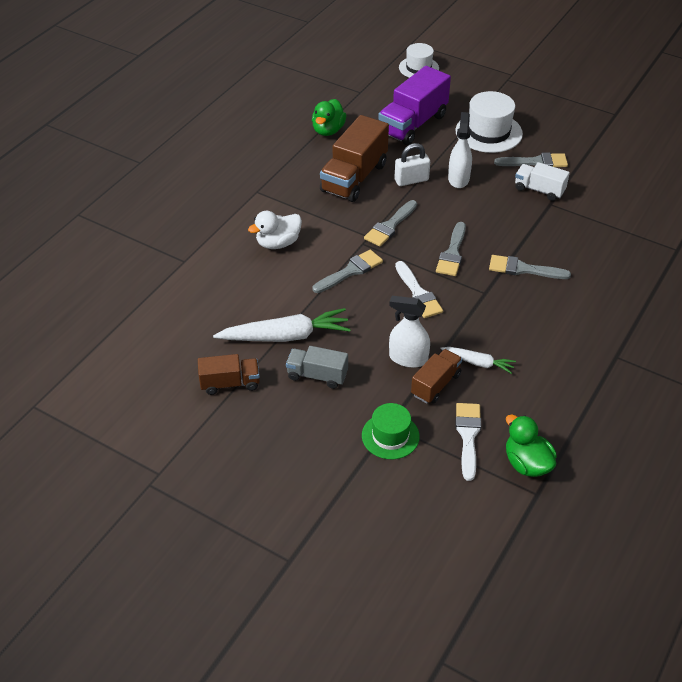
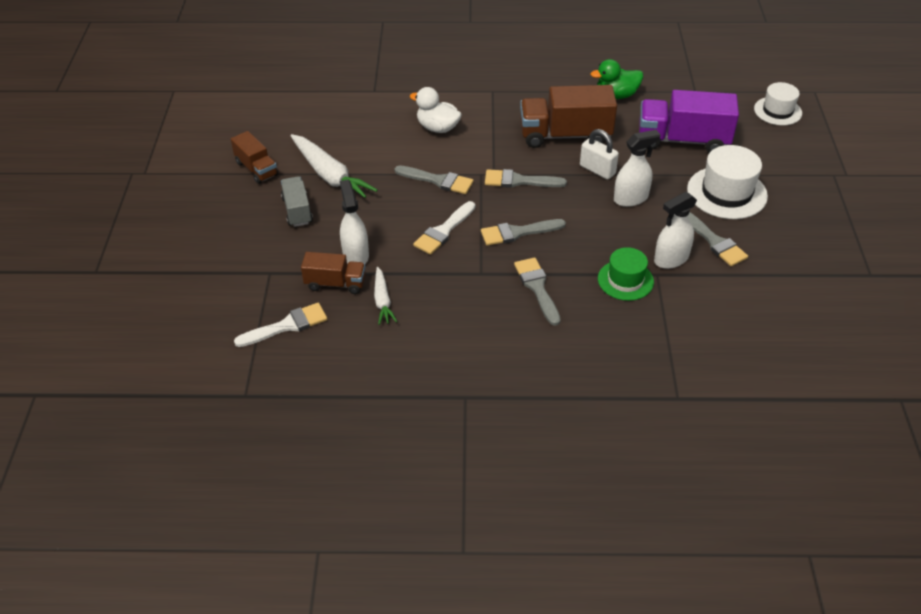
camera: 60 degrees right, 0 degrees up
green hat [362,403,420,459] -> green hat moved to [598,247,654,301]
green duck [506,415,557,477] -> none
white truck [515,162,570,201] -> white spray bottle [654,192,697,269]

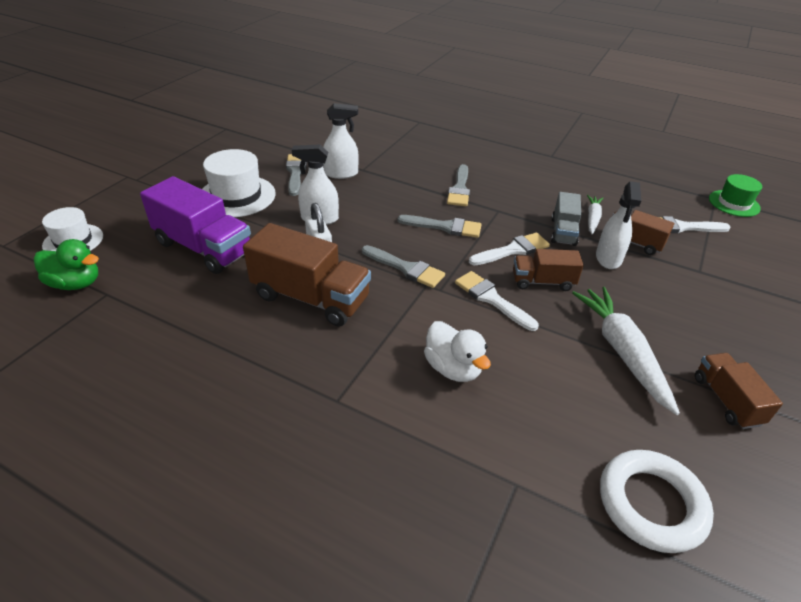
camera: 155 degrees left, 5 degrees down
grey truck [281,176,313,227] -> grey truck moved to [551,192,582,246]
grey brush [394,165,474,194] -> white brush [455,271,539,331]
green duck [590,59,643,99] -> green duck moved to [34,239,99,290]
green hat [598,247,654,301] -> green hat moved to [709,174,762,217]
none -> brown truck [513,249,584,291]
none -> white ring [600,450,714,553]

